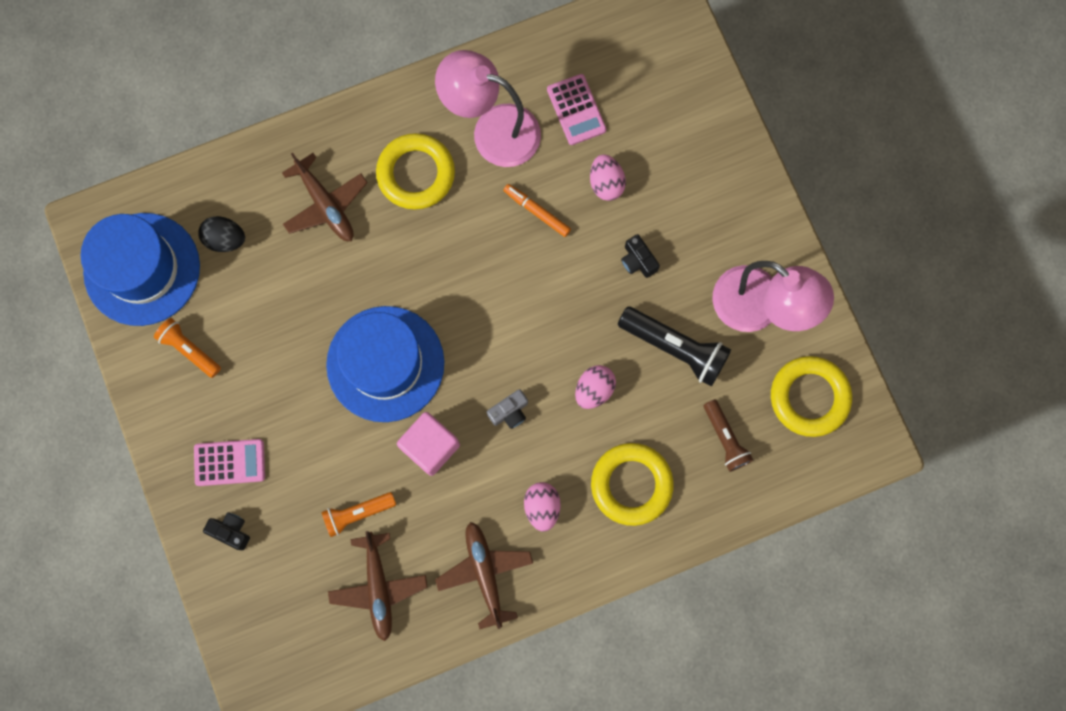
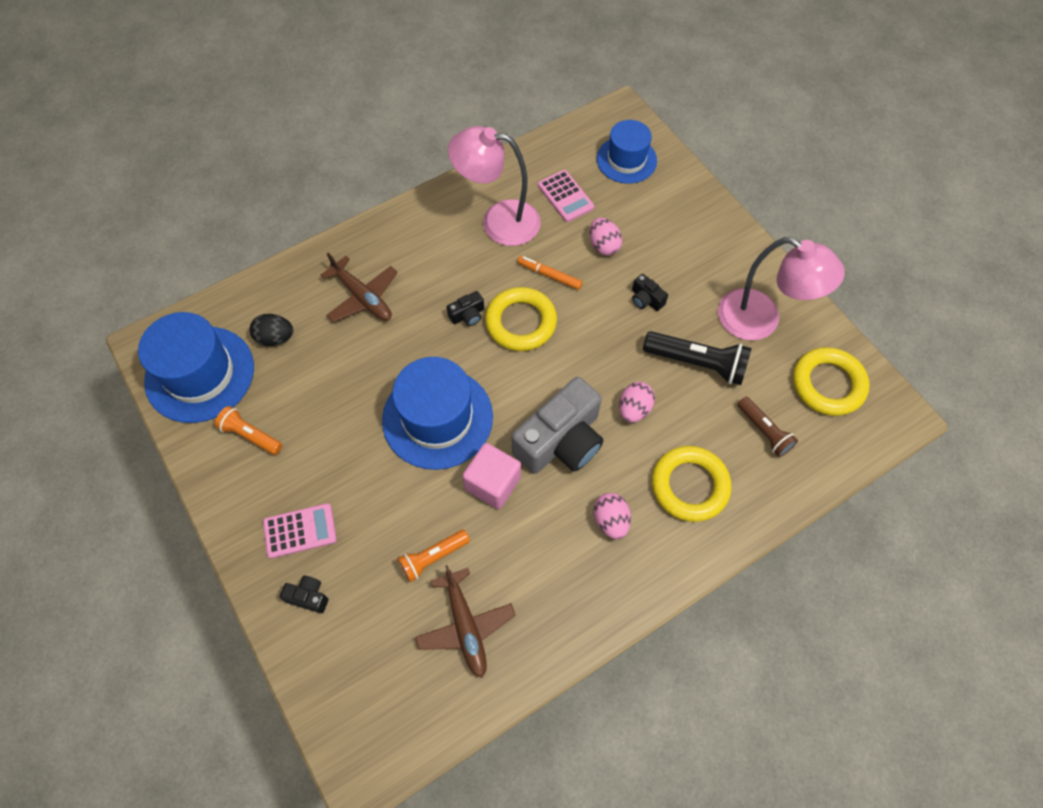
camera: 10 degrees left, 15 degrees down
yellow ring [376,133,455,210] -> yellow ring moved to [485,287,557,351]
brown plane [435,522,533,629] -> none
grey camera [487,389,528,429] -> grey camera [511,377,603,474], size x2.39
none -> black camera [447,291,484,326]
none -> blue hat [597,120,657,184]

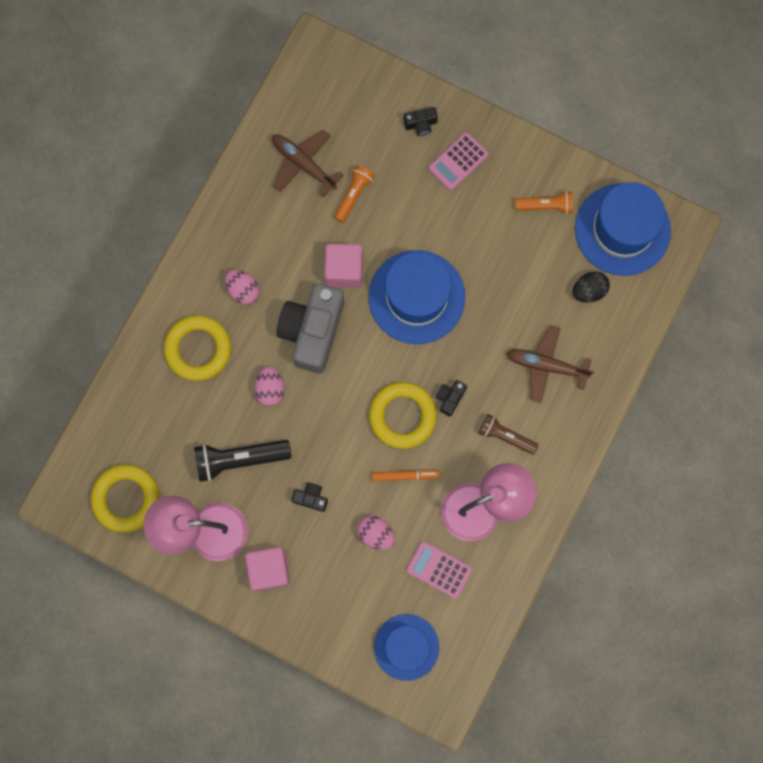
camera: 150 degrees right, 15 degrees up
brown flashlight [737,397,798,457] -> brown flashlight moved to [479,414,539,454]
none -> pink cube [245,547,290,591]

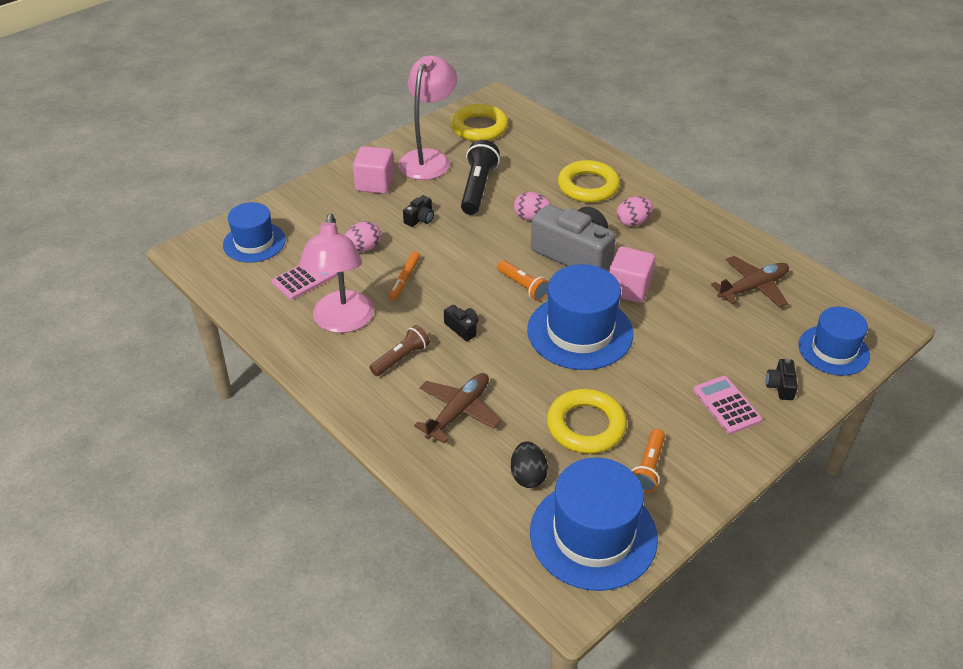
camera: 110 degrees right, 35 degrees down
orange flashlight [334,165,375,223] -> orange flashlight moved to [497,260,549,301]
yellow ring [369,382,437,449] -> yellow ring moved to [547,389,627,454]
none -> blue hat [798,307,870,376]

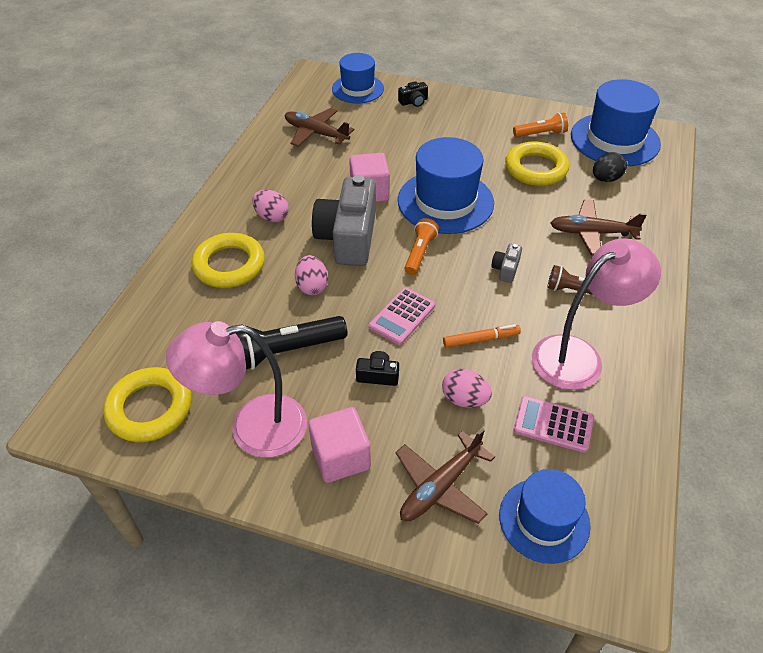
camera: 120 degrees left, 5 degrees up
black camera [444,305,478,341] -> grey camera [491,244,522,283]
pink calculator [693,376,762,434] -> pink calculator moved to [369,287,435,345]
none -> brown plane [396,428,495,524]

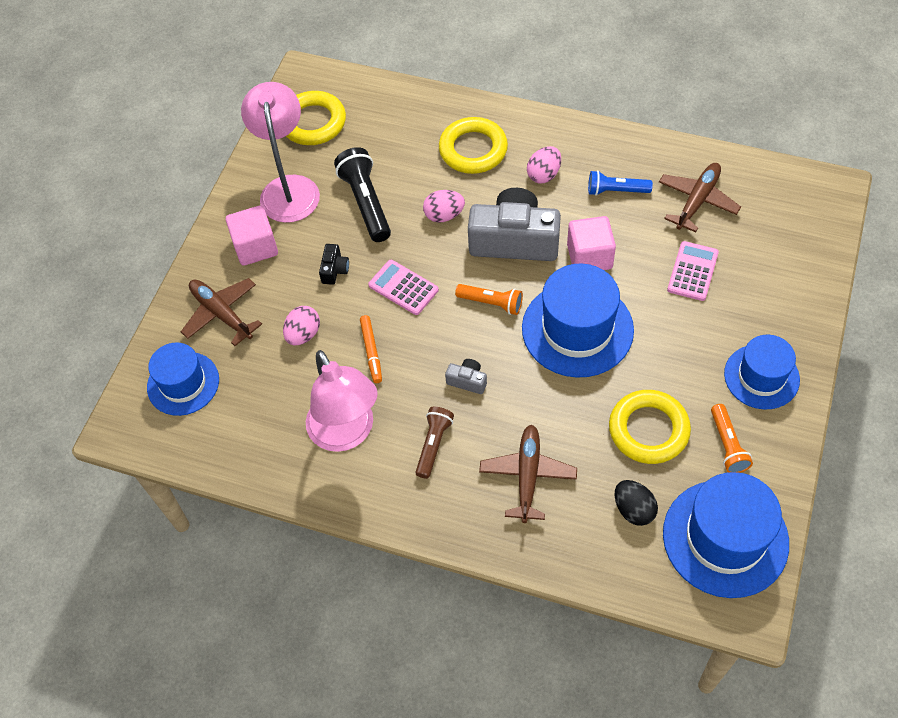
camera: 95 degrees right, 10 degrees up
blue hat [332,53,384,103] -> blue hat moved to [724,335,800,409]
black camera [398,81,428,107] -> none
pink calculator [513,396,594,453] -> pink calculator moved to [667,241,719,301]
none -> blue flashlight [588,170,653,196]

